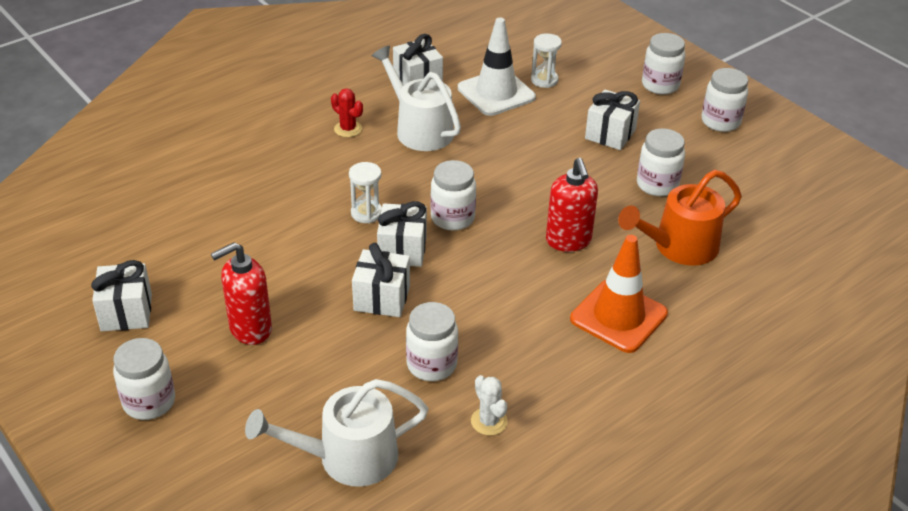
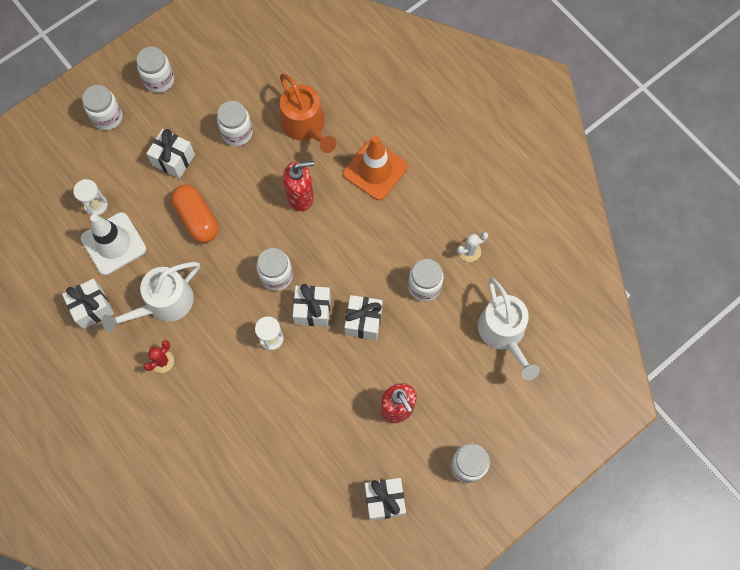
camera: 90 degrees left, 30 degrees up
none -> orange capsule [171,184,218,243]

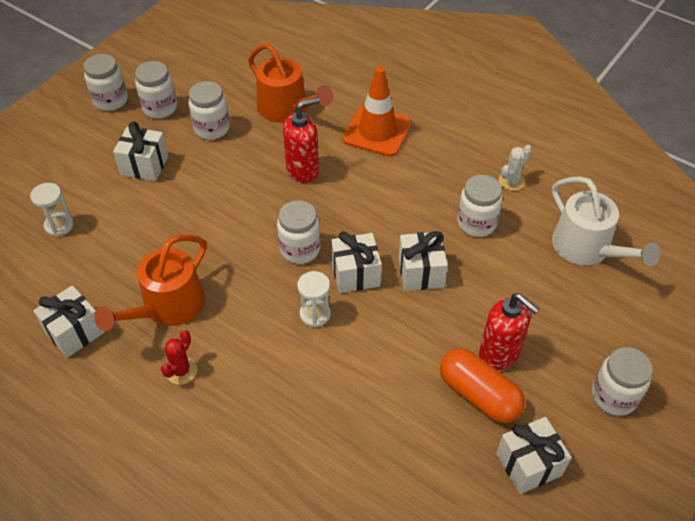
camera: 15 degrees left, 20 degrees down
white traffic cone [81,212,146,275] -> none
white jar [82,85,123,130] -> white jar moved to [135,61,177,119]
white watering can [102,262,200,332] -> orange watering can [95,235,207,331]
orange capsule [171,184,218,243] -> orange capsule moved to [440,348,525,423]

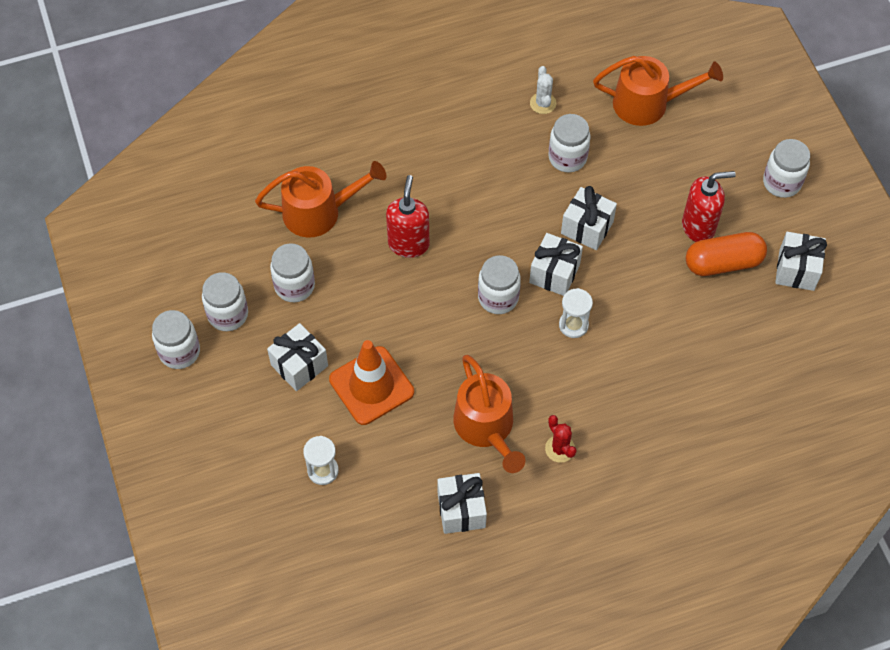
camera: 55 degrees left, 10 degrees up
orange traffic cone [343,67,412,157] -> orange traffic cone moved to [329,340,414,425]
white watering can [552,177,661,266] -> orange watering can [593,56,723,126]

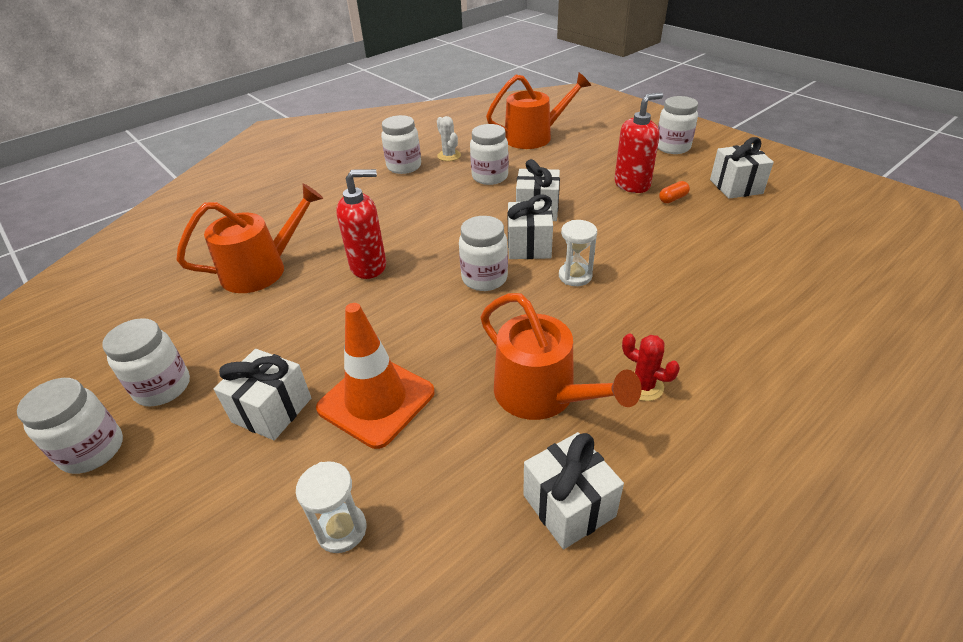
camera: 20 degrees left, 20 degrees down
white jar [270,243,315,302] -> white jar moved to [381,115,421,174]
red soap dispenser [386,175,429,258] -> red soap dispenser turned 90 degrees clockwise [336,169,386,279]
orange capsule [686,232,767,276] -> orange capsule [659,181,690,203], size x0.44

